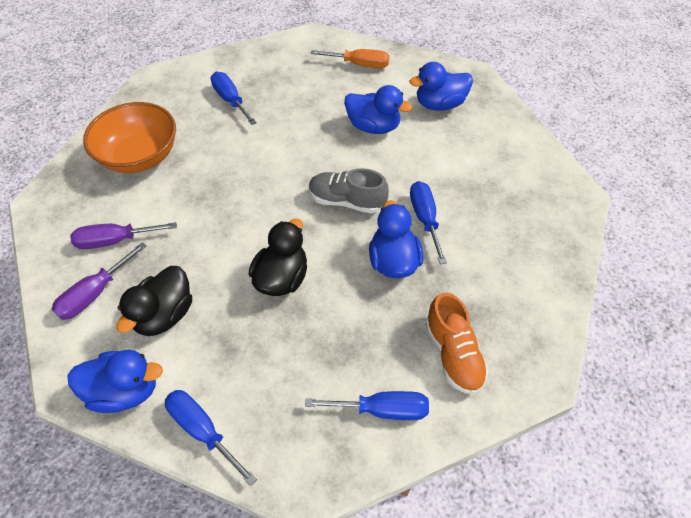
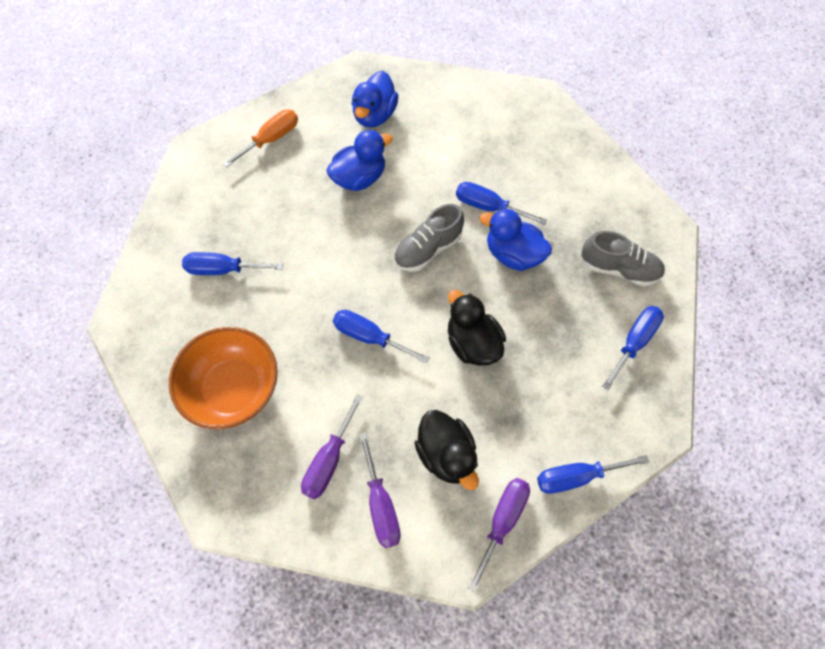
camera: 55 degrees left, 10 degrees up
blue duck [67,350,163,413] -> purple screwdriver [468,478,530,592]
orange shoe [425,293,489,394] -> grey shoe [581,231,665,287]
none -> blue screwdriver [333,310,430,364]

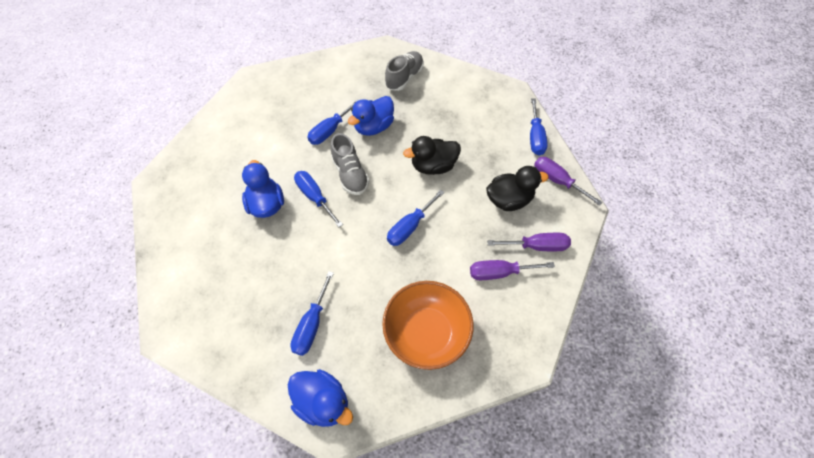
camera: 75 degrees left, 5 degrees down
orange screwdriver [223,110,298,167] -> none
purple screwdriver [301,394,363,499] -> purple screwdriver turned 135 degrees clockwise [470,260,555,280]
blue duck [352,71,399,127] -> blue duck moved to [287,369,353,427]
blue screwdriver [602,306,664,390] -> blue screwdriver moved to [294,171,343,227]

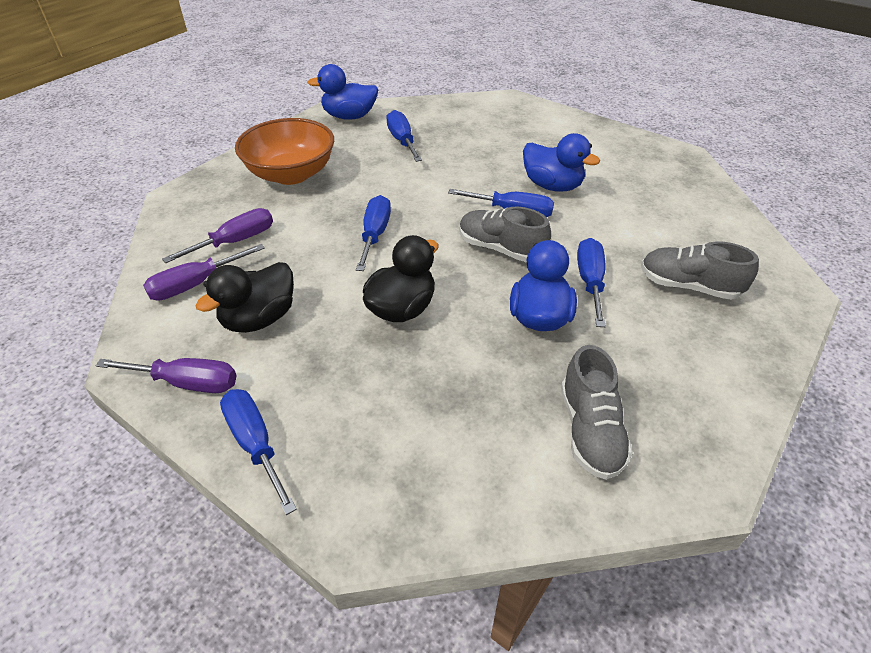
camera: 145 degrees right, 15 degrees down
none -> grey shoe [641,241,759,300]

